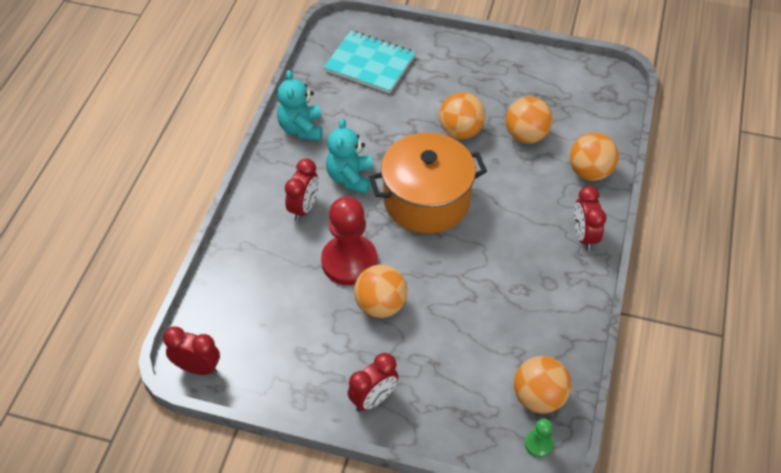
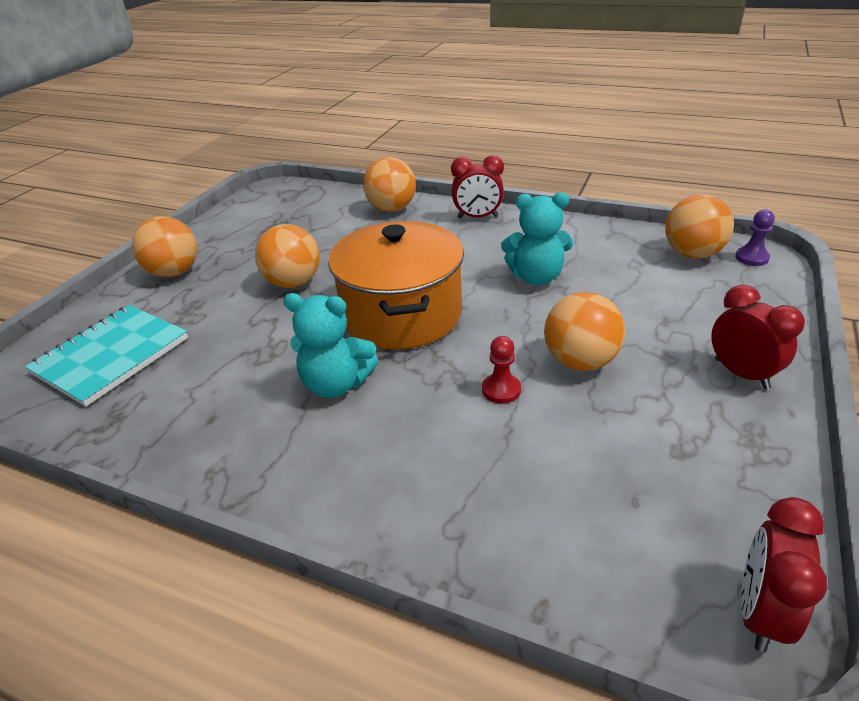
camera: 80 degrees left, 15 degrees down
turquoise teddy bear [277,70,323,141] -> turquoise teddy bear moved to [501,192,573,285]
red clock [285,159,319,221] -> none
red pawn [321,197,378,285] -> red pawn [482,336,521,404], size x0.44
orange ball [506,97,553,144] -> orange ball moved to [132,216,197,278]
green pawn [525,418,554,457] -> purple pawn [735,209,775,266]

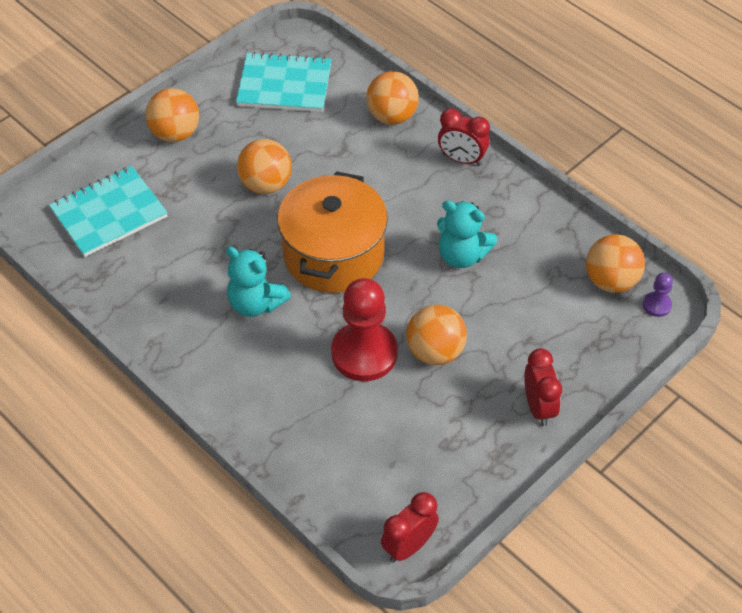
camera: 20 degrees right, 15 degrees up
red pawn [482,336,521,404] -> red pawn [331,278,398,381], size x2.26
none -> turquoise notebook [236,52,332,112]

